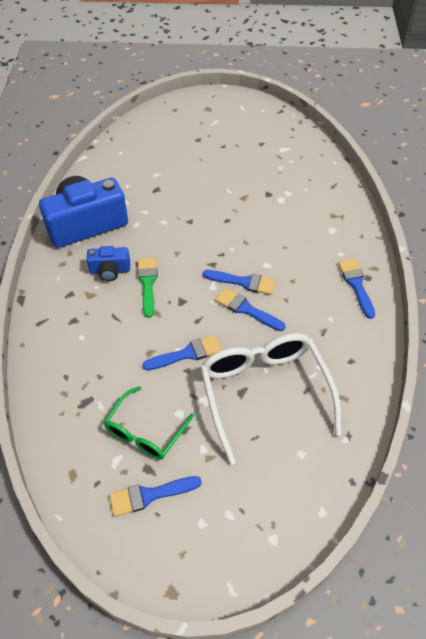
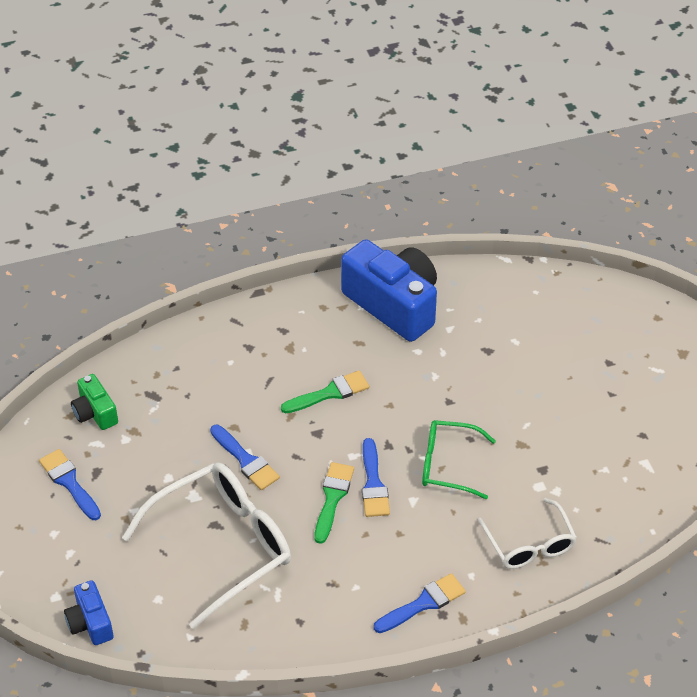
camera: 70 degrees right, 5 degrees down
blue camera [87,246,130,281] -> blue camera moved to [64,580,114,645]
green glasses [104,386,194,460] -> green glasses moved to [422,420,496,499]
blue brush [215,288,285,331] -> green brush [315,462,354,544]
none -> green camera [71,374,118,430]
none -> white glasses [478,498,577,569]

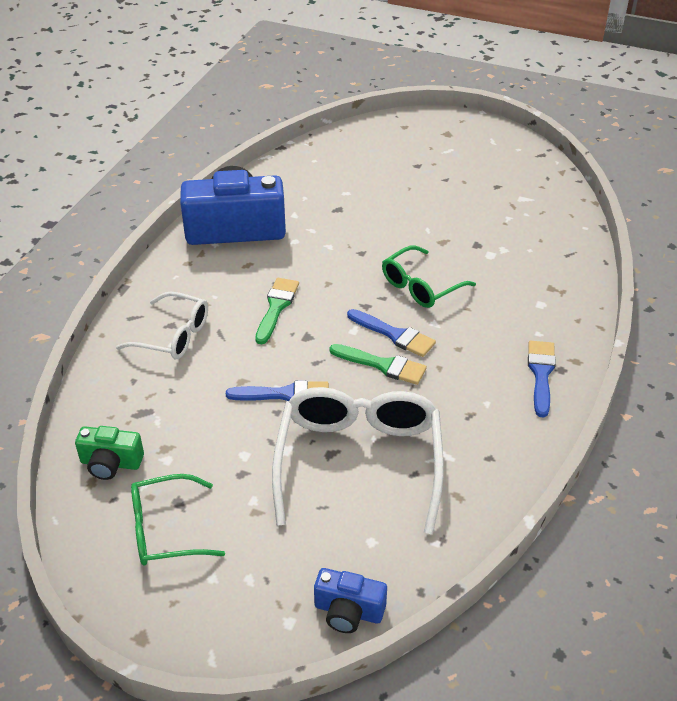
camera: 50 degrees left, 5 degrees down
blue brush [39,449,101,520] -> green glasses [131,474,225,565]
green brush [315,462,354,544] -> green brush turned 150 degrees clockwise [329,344,427,385]
white glasses [478,498,577,569] -> white glasses moved to [116,292,208,359]

